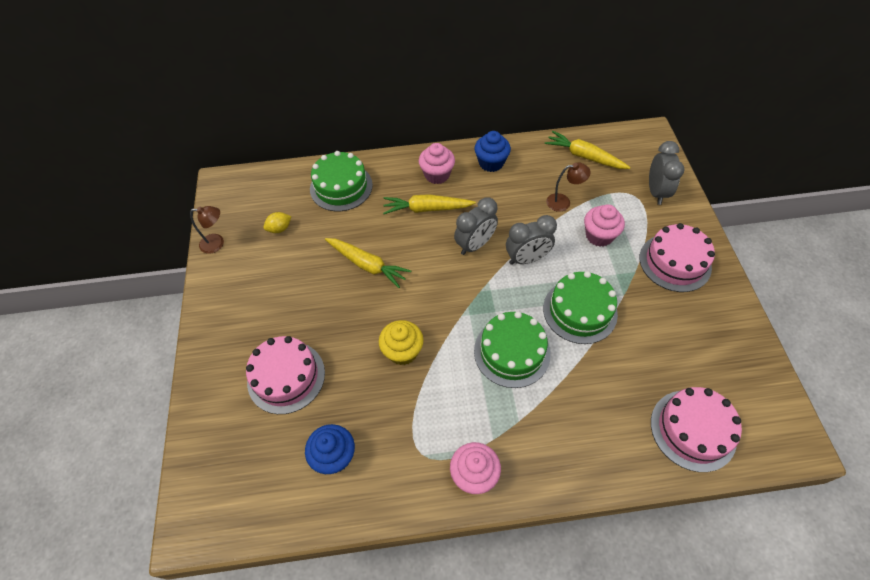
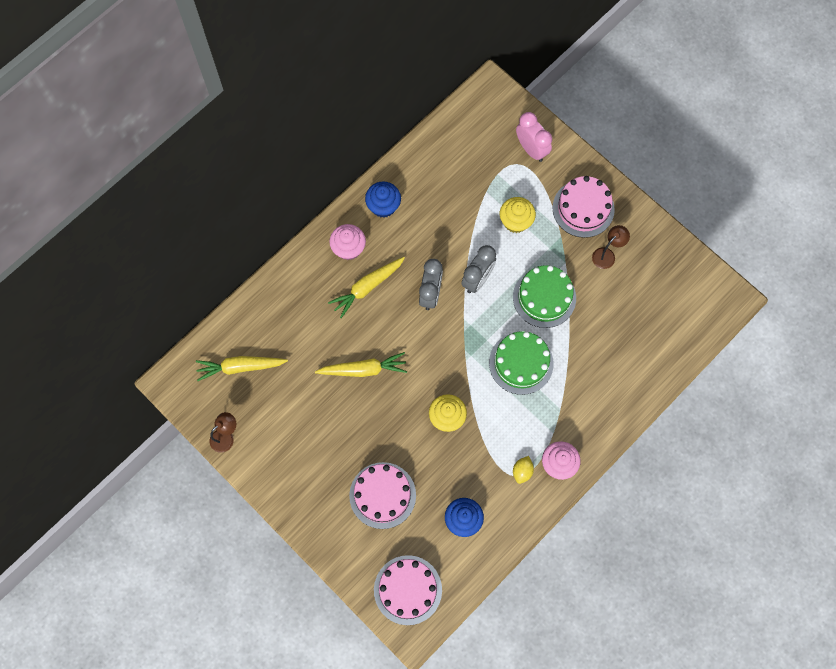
camera: 40 degrees left, 15 degrees up
yellow lemon [263,212,291,233] -> yellow lemon moved to [513,456,534,484]
green cake [310,151,373,211] -> none
yellow carrot [545,131,631,169] -> yellow carrot moved to [196,356,288,381]
brown lamp [546,163,591,212] -> brown lamp moved to [592,225,630,269]
pink cupcake [584,204,625,247] -> yellow cupcake [500,197,536,233]
grey clock [649,141,685,205] -> pink clock [516,112,552,162]
pink cake [651,387,742,472] -> pink cake moved to [374,555,442,625]

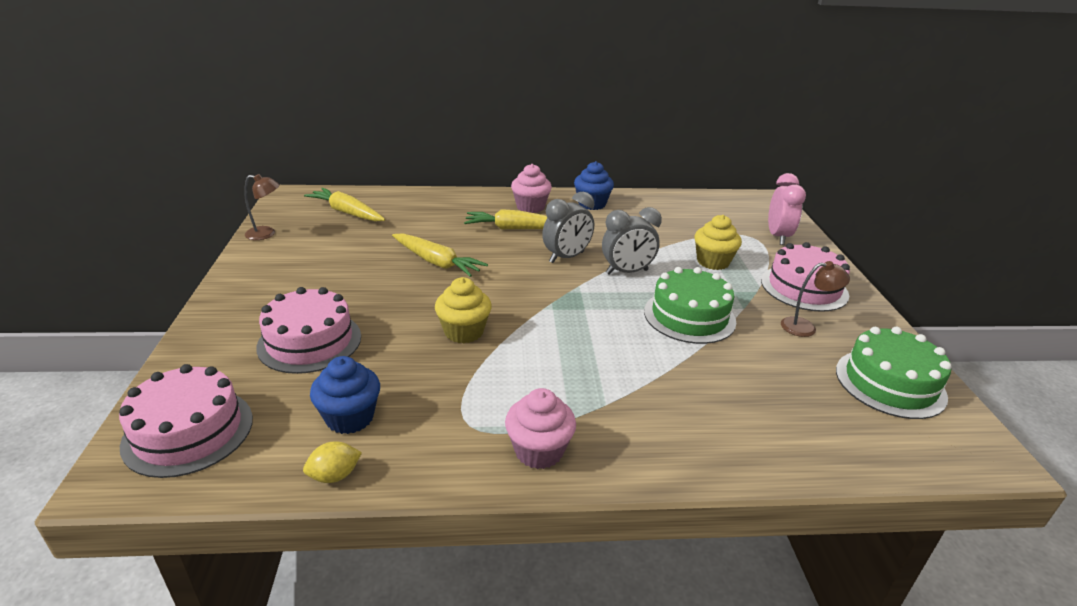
camera: 40 degrees right, 40 degrees down
green cake [489,331,554,395] -> green cake moved to [836,327,952,419]
yellow lemon [513,456,534,484] -> yellow lemon moved to [303,441,362,483]

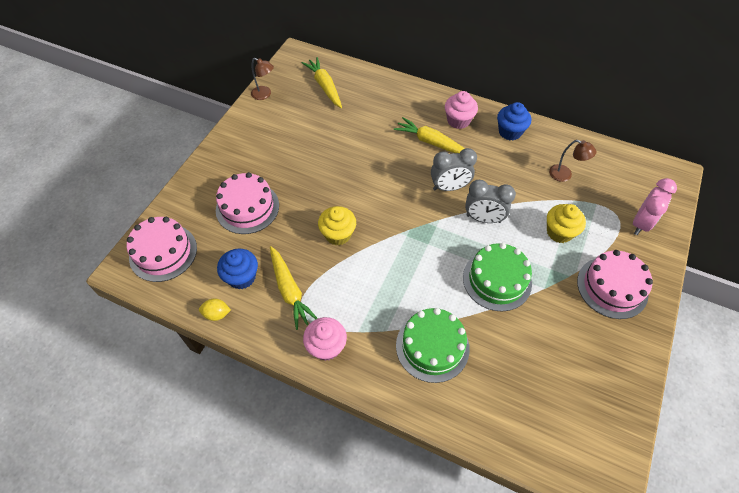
camera: 30 degrees right, 25 degrees up
yellow carrot [392,233,488,277] -> yellow carrot moved to [270,246,318,330]
brown lamp [781,261,850,337] -> brown lamp moved to [549,140,596,182]
green cake [836,327,952,419] -> green cake moved to [396,308,470,383]

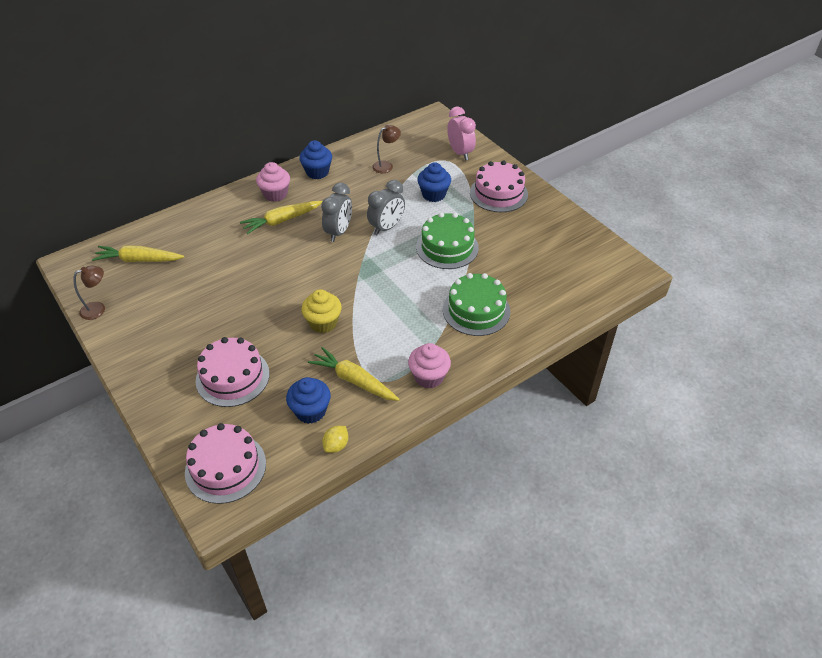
camera: 60 degrees left, 10 degrees down
yellow carrot [270,246,318,330] -> yellow carrot turned 150 degrees counterclockwise [308,347,400,401]
yellow cupcake [547,204,586,243] -> blue cupcake [417,162,451,202]

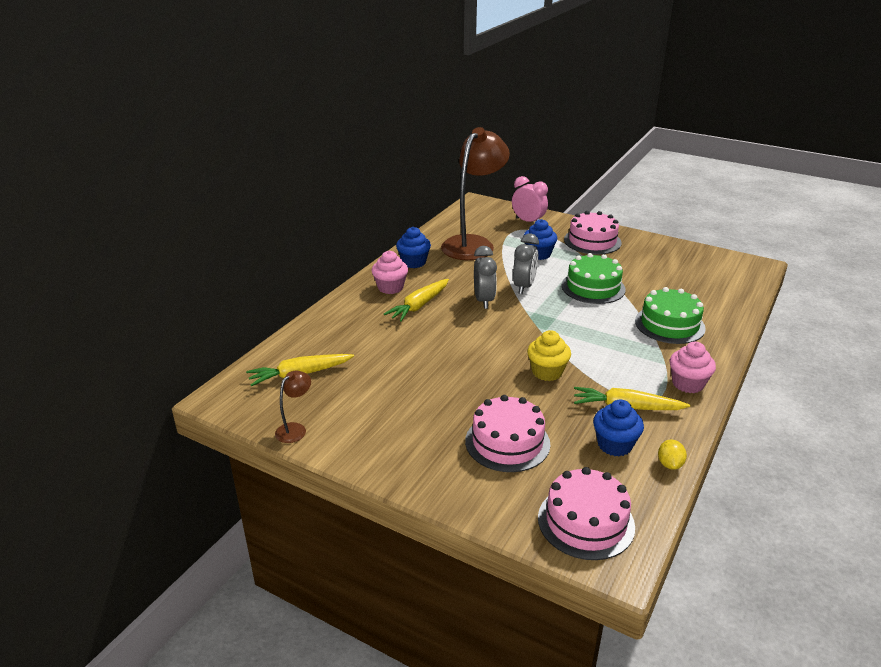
camera: 25 degrees left, 15 degrees down
brown lamp [372,125,401,173] -> brown lamp [441,127,510,260], size x2.49

